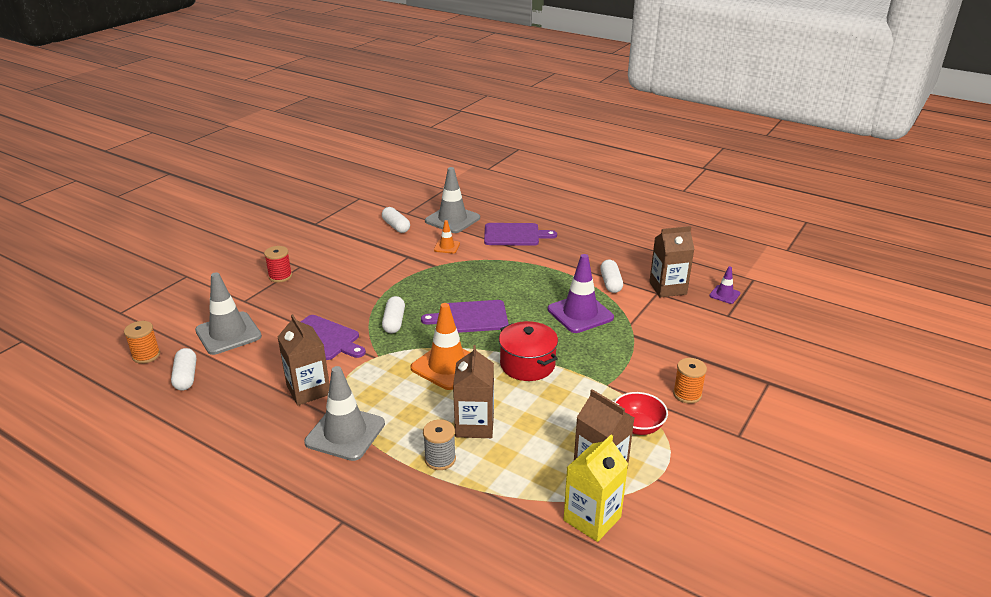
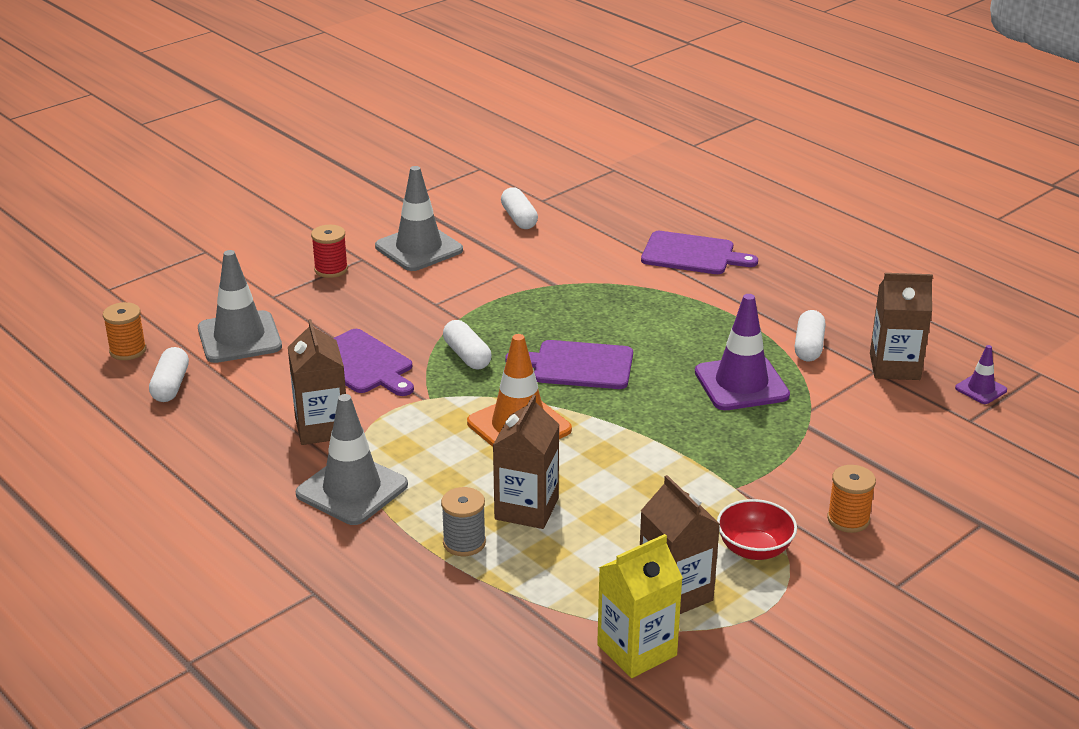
camera: 15 degrees right, 0 degrees up
white capsule [382,296,405,334] -> white capsule turned 45 degrees counterclockwise [443,320,491,369]
grey traffic cone [425,167,480,233] -> grey traffic cone moved to [375,166,463,271]
orange traffic cone [434,220,460,254] -> none
red pot [499,321,558,381] -> none

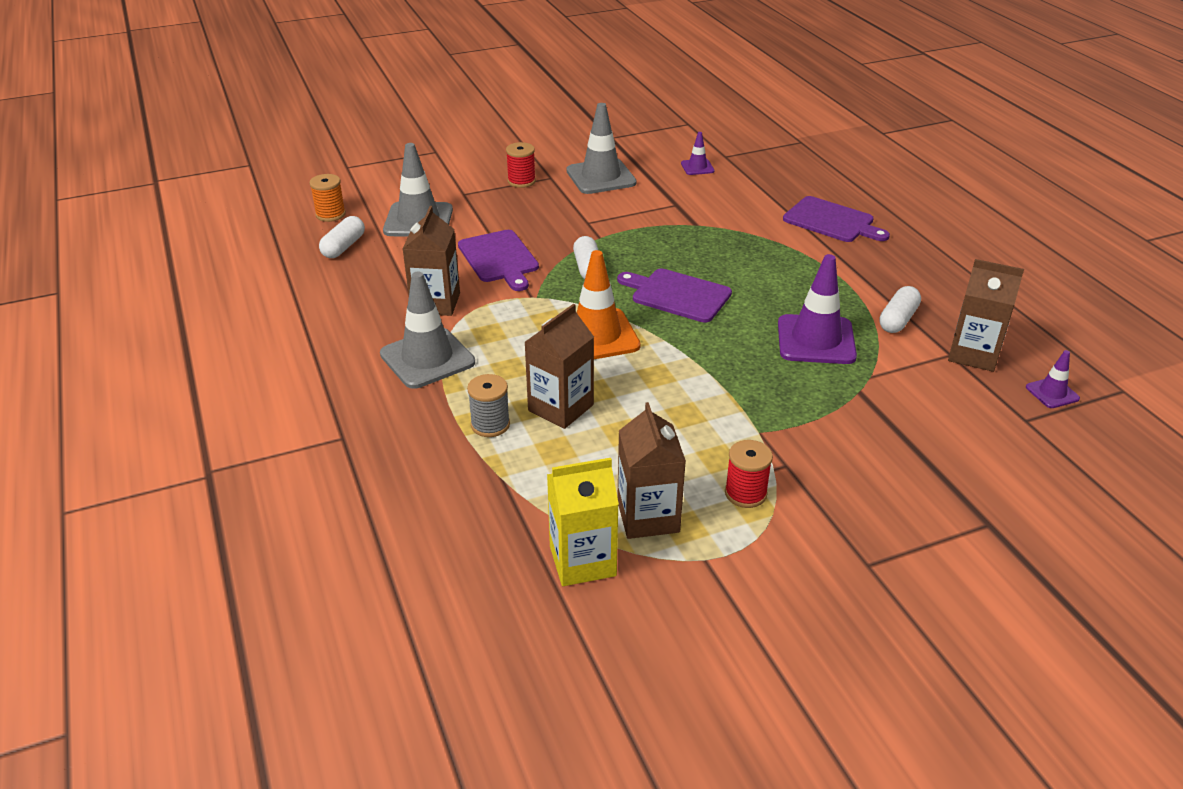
camera: 20 degrees right, 5 degrees up
white capsule [501,187,538,229] -> purple traffic cone [681,132,714,175]
red bowl [717,499,797,560] -> red spool [725,440,773,508]
orange spool [827,465,876,533] -> none

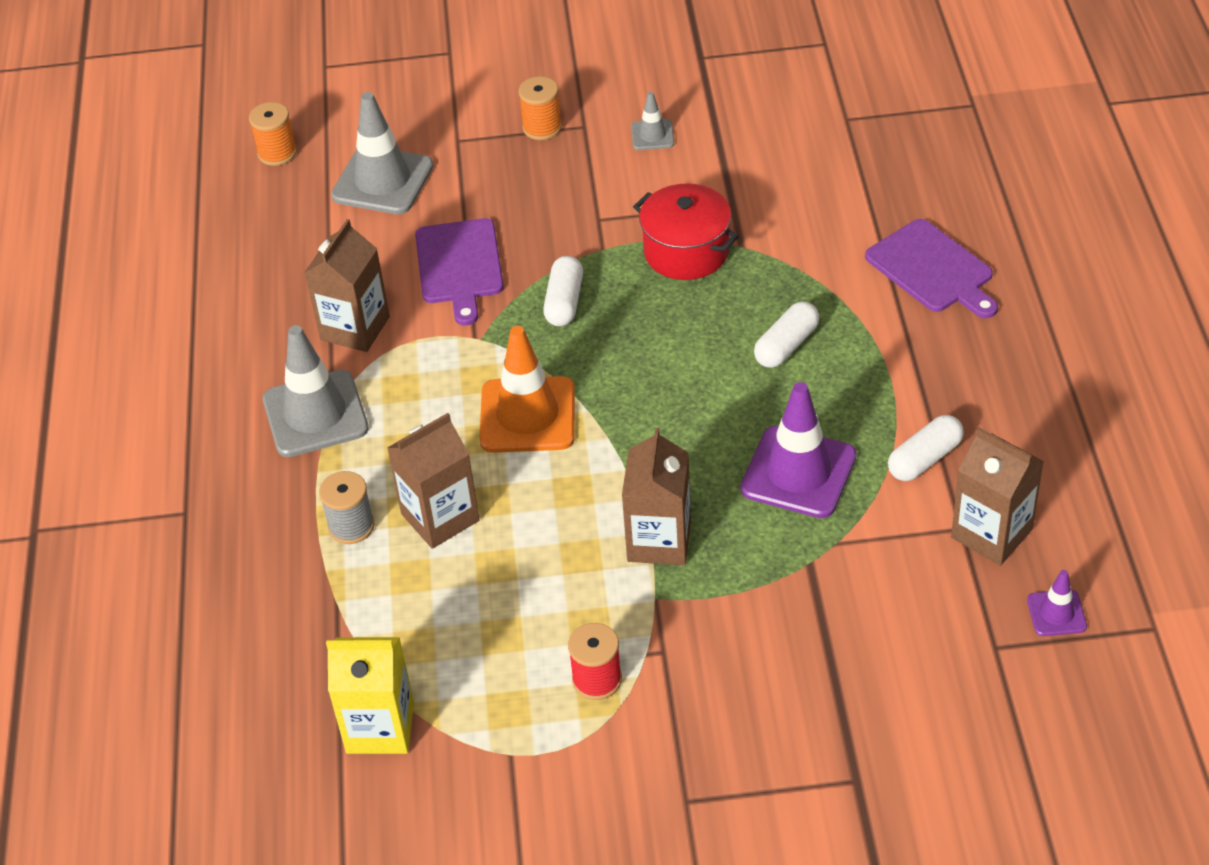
camera: 20 degrees right, 10 degrees up
white capsule [319,216,365,258] -> white capsule moved to [754,301,819,368]
red spool [506,142,536,188] -> orange spool [519,76,562,140]
grey traffic cone [566,103,637,194] -> grey traffic cone [631,91,674,150], size x0.50
purple cutting board [617,268,732,323] -> none
brown carton [617,402,686,539] -> brown carton moved to [622,428,691,565]
purple traffic cone [681,132,714,175] -> none
none -> red pot [633,183,739,280]

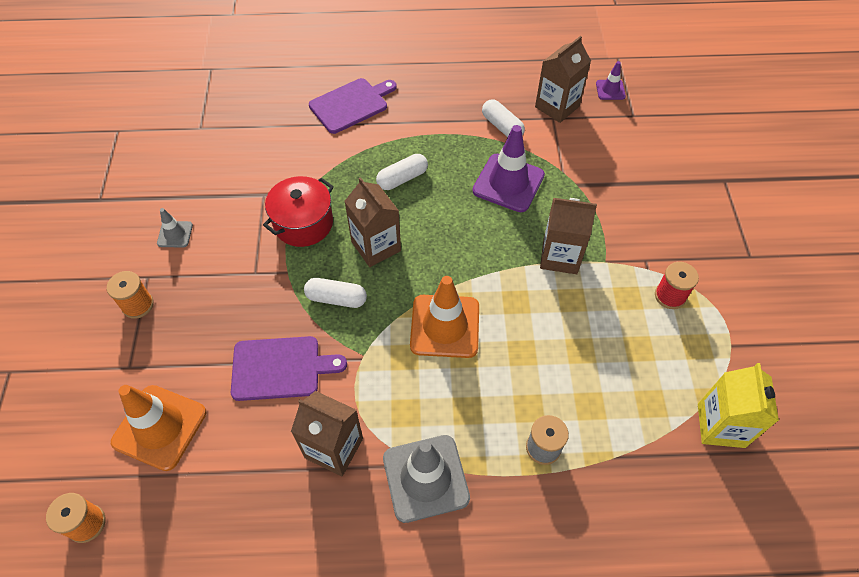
camera: 90 degrees left, 10 degrees up
grey traffic cone [331,92,433,214] -> orange traffic cone [111,385,206,471]
brown carton [387,413,479,549] -> brown carton moved to [344,177,401,267]
white capsule [754,301,819,368] -> white capsule turned 75 degrees counterclockwise [376,154,428,190]

